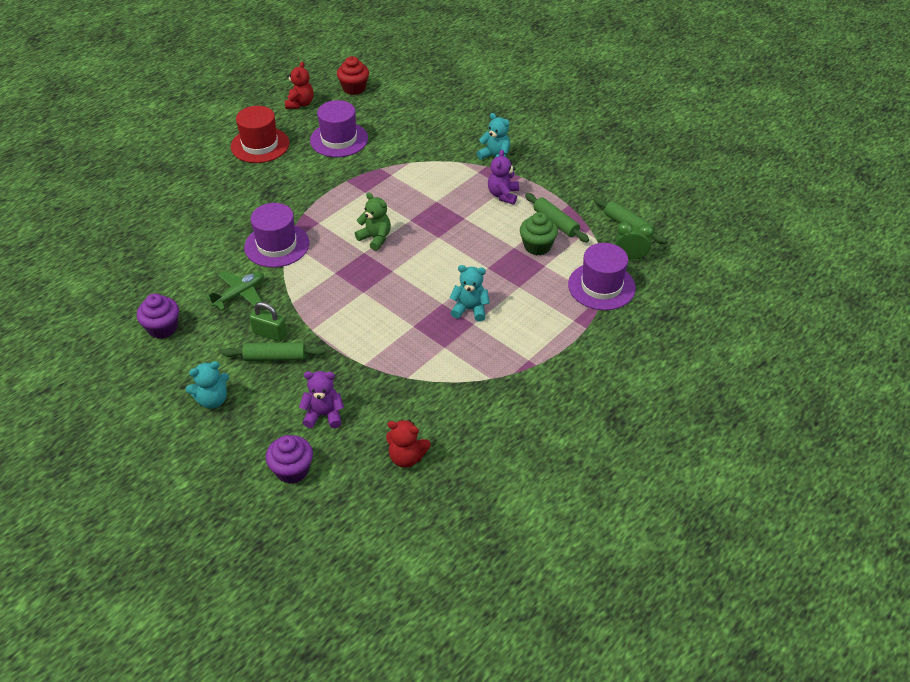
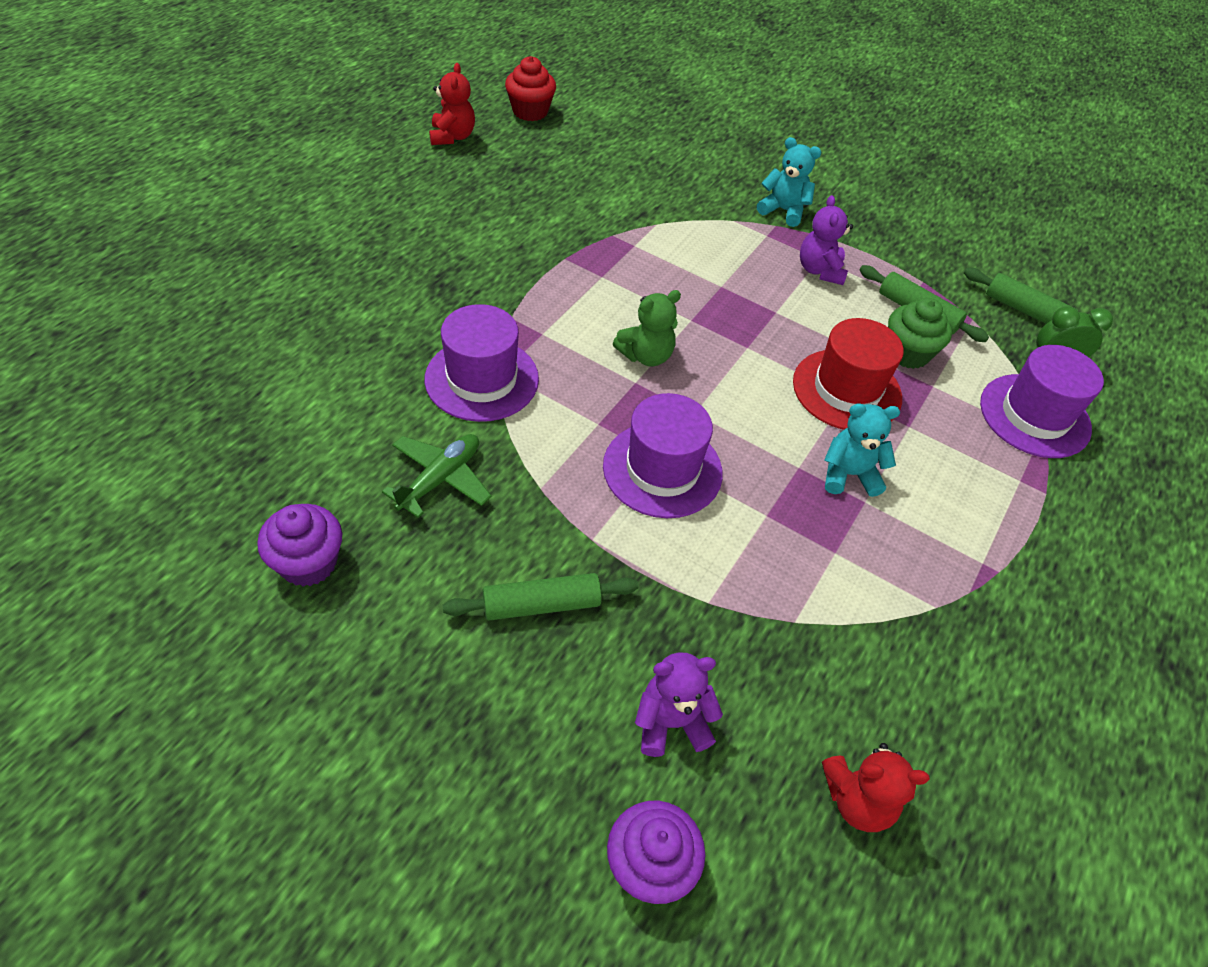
camera: 15 degrees left, 5 degrees up
turquoise teddy bear [185,361,229,409] -> none
red hat [231,106,289,163] -> red hat moved to [793,318,904,430]
green padlock [249,302,287,342] -> none
purple hat [310,100,368,157] -> purple hat moved to [603,393,723,518]
green teddy bear [355,192,391,251] -> green teddy bear turned 120 degrees clockwise [613,290,681,366]

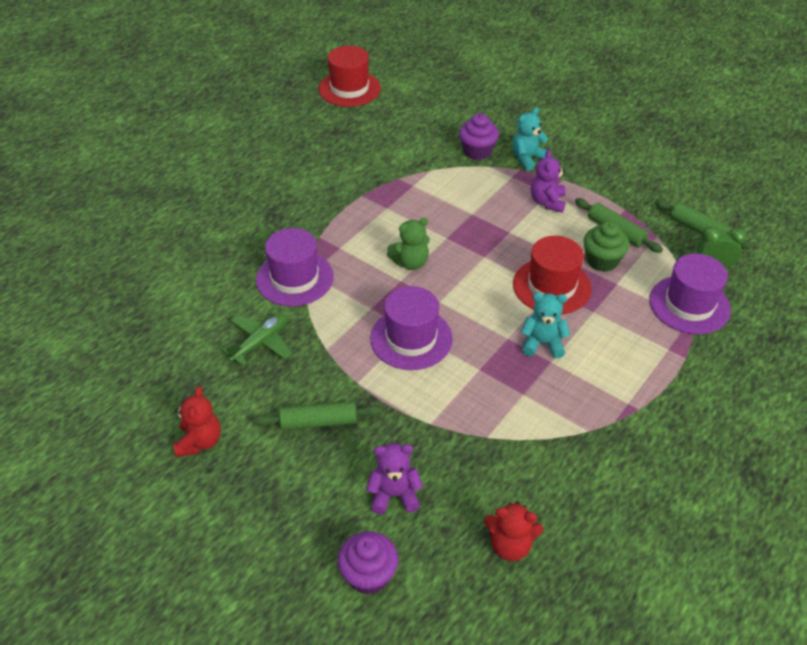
camera: 10 degrees right, 5 degrees down
purple cupcake [257,504,342,587] -> purple cupcake moved to [459,113,499,160]
red teddy bear [429,63,475,145] -> red teddy bear moved to [174,386,221,457]
red cupcake [505,56,556,121] -> red hat [319,46,381,107]
turquoise teddy bear [757,137,821,227] -> turquoise teddy bear turned 75 degrees counterclockwise [512,107,549,171]

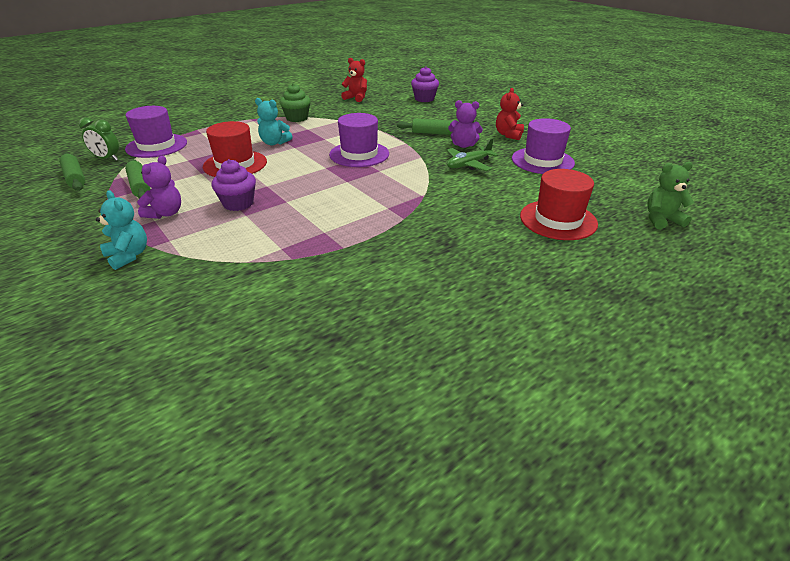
camera: 165 degrees left, 10 degrees down
purple hat [256,228,334,306] -> purple hat moved to [512,118,575,174]
red hat [319,46,381,107] -> red hat moved to [520,169,598,240]
purple teddy bear [366,443,423,514] -> purple teddy bear moved to [448,100,483,148]
green teddy bear [387,217,430,270] -> green teddy bear moved to [647,162,694,229]
purple cupcake [459,113,499,160] -> purple cupcake moved to [211,159,256,211]
turquoise teddy bear [512,107,549,171] -> turquoise teddy bear turned 105 degrees counterclockwise [96,190,147,270]
green cupcake [584,221,630,272] -> green cupcake moved to [280,83,311,122]

